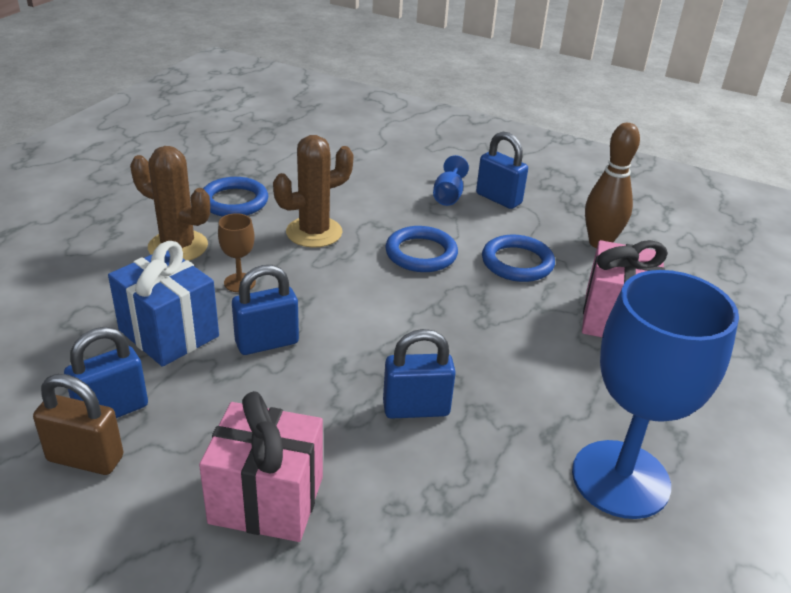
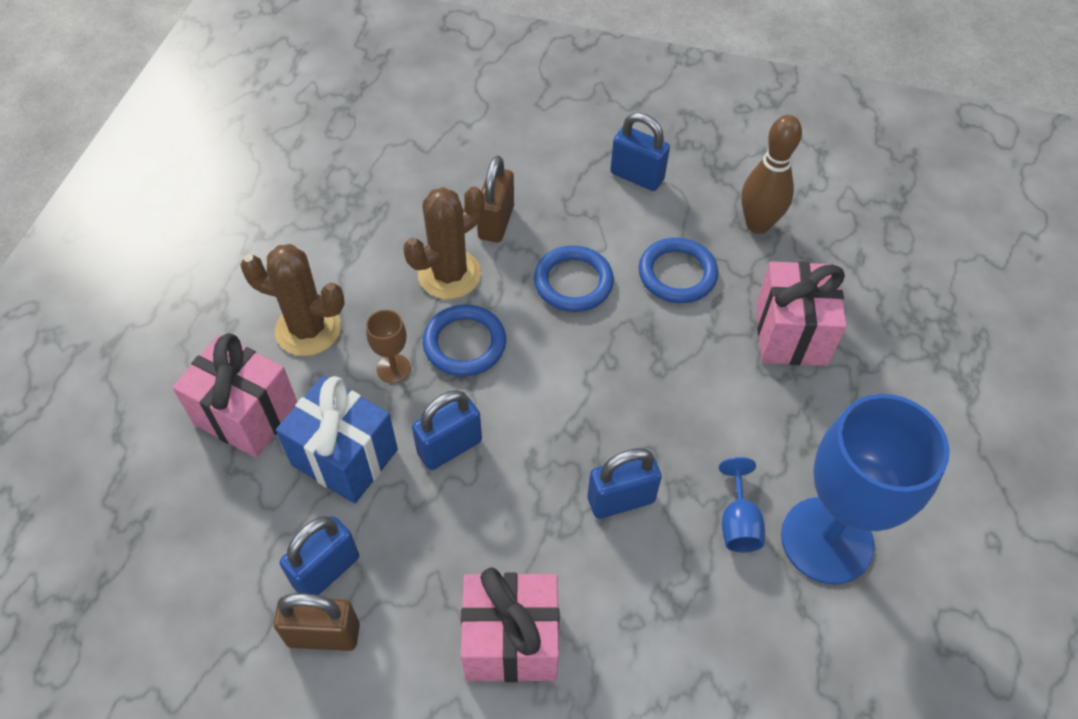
camera: 10 degrees left, 20 degrees up
blue ring [203,177,268,216] -> blue ring moved to [423,305,506,376]
blue goblet [433,155,469,206] -> blue goblet moved to [719,457,765,552]
none -> pink gift [172,333,297,458]
none -> brown padlock [477,156,514,243]

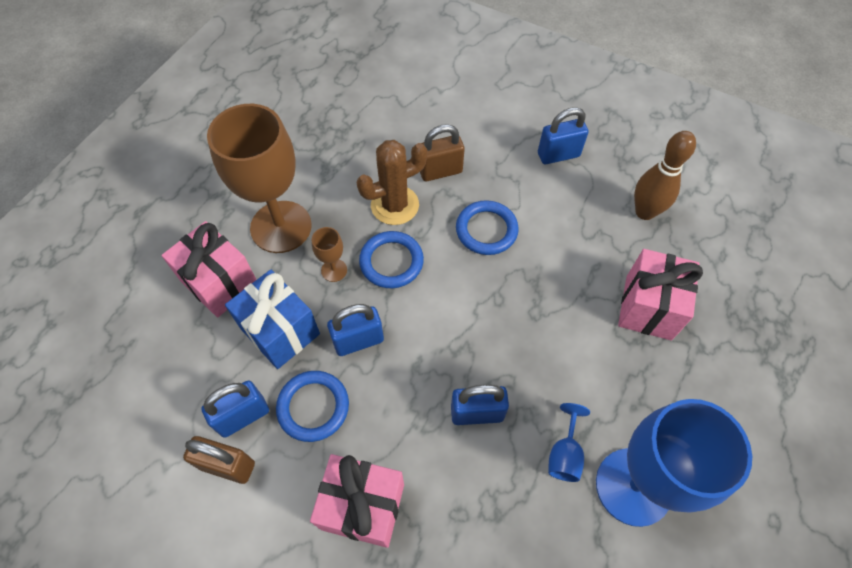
camera: 15 degrees right, 5 degrees up
brown cactus [240,244,345,356] -> brown goblet [207,104,312,253]
brown padlock [477,156,514,243] -> brown padlock turned 45 degrees clockwise [420,124,465,181]
blue padlock [610,112,670,191] -> blue padlock turned 60 degrees counterclockwise [538,107,589,164]
blue ring [639,238,718,303] -> blue ring moved to [276,371,349,442]

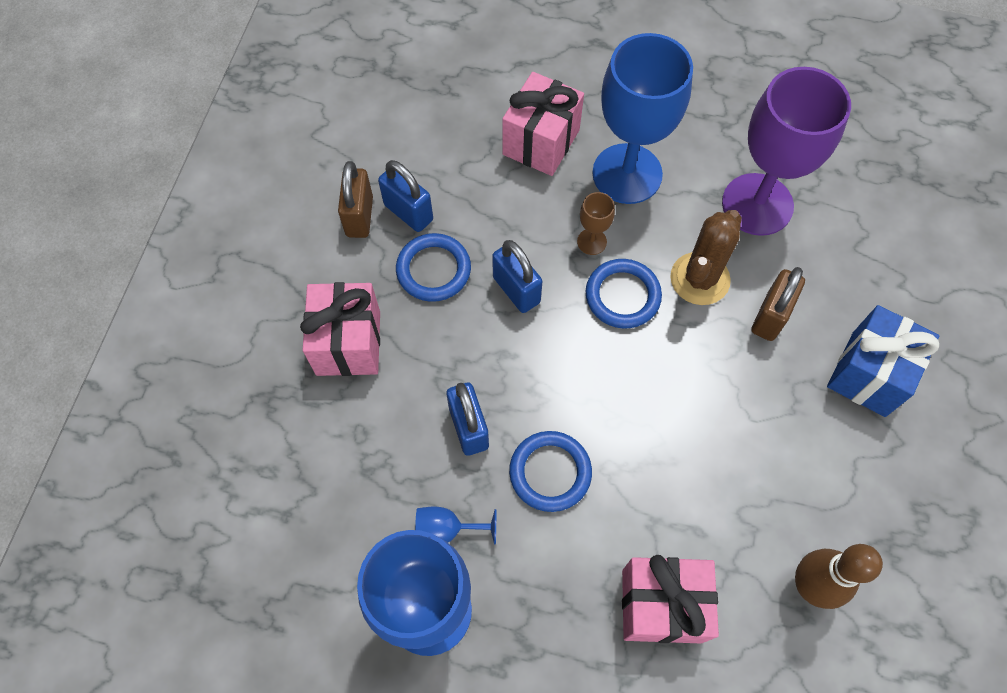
camera: 75 degrees right, 5 degrees up
brown goblet [207,104,312,253] -> blue goblet [593,33,693,204]
blue gift [225,270,320,369] -> blue gift moved to [827,305,939,417]
brown cactus [357,140,427,225] -> brown cactus turned 75 degrees clockwise [670,210,742,305]
brown padlock [420,124,465,181] -> brown padlock turned 60 degrees clockwise [751,267,805,341]
blue ring [456,200,519,255] -> blue ring moved to [509,431,592,512]
blue padlock [538,107,589,164] -> none
none -> purple goblet [722,67,851,236]

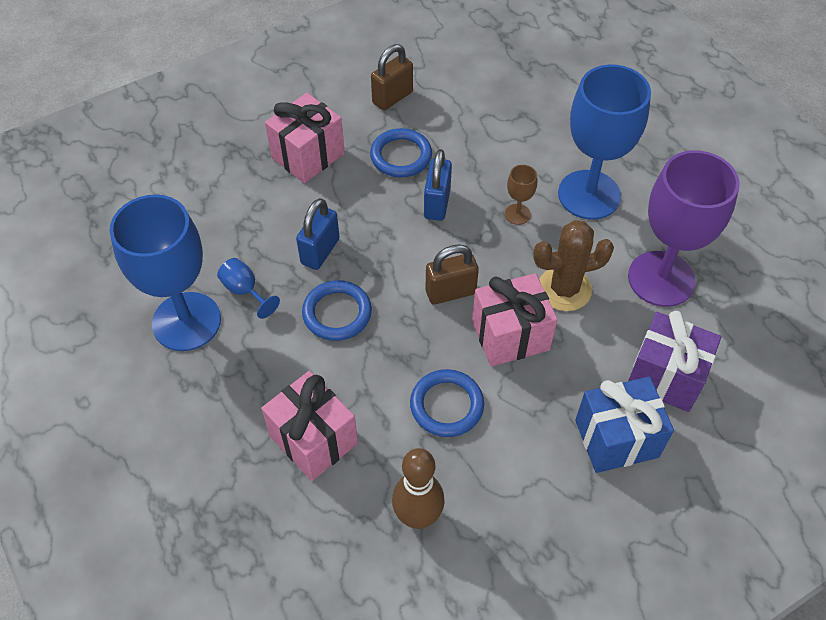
camera: 45 degrees right, 10 degrees down
blue padlock [378,160,433,232] -> none
pink gift [502,72,584,176] -> pink gift moved to [472,273,558,367]
blue ring [586,259,662,329] -> blue ring moved to [410,369,484,437]
brown padlock [751,267,805,341] -> brown padlock moved to [426,244,479,304]
none -> purple gift [628,311,721,412]

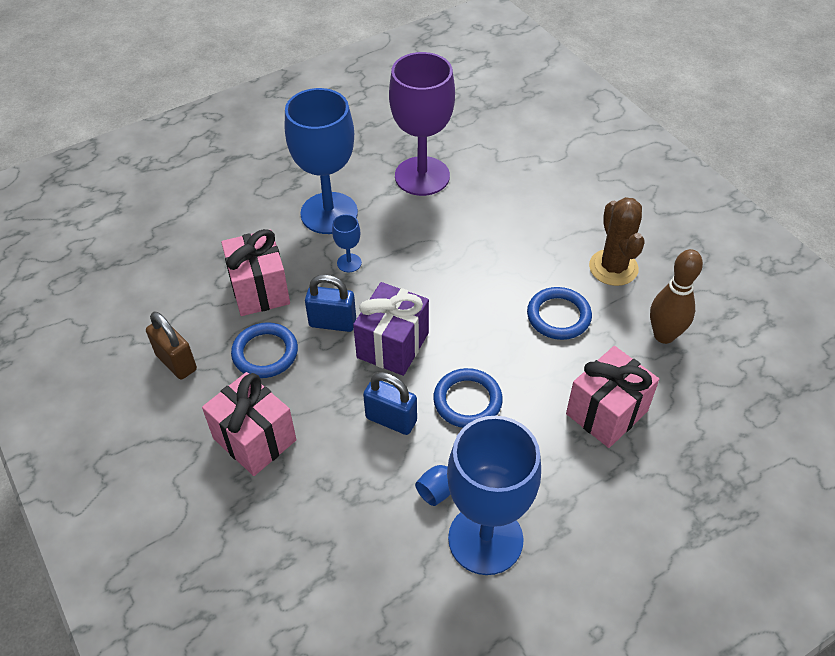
camera: 90 degrees left, 5 degrees down
brown padlock [426,244,479,304] -> none
pink gift [472,273,558,367] -> pink gift moved to [221,229,290,316]
brown goblet [505,165,537,225] -> blue goblet [332,214,362,272]
brown cactus [533,220,614,311] -> brown cactus moved to [589,197,645,286]
blue gift [575,377,674,473] -> none
purple gift [628,311,721,412] -> purple gift moved to [353,282,429,376]

